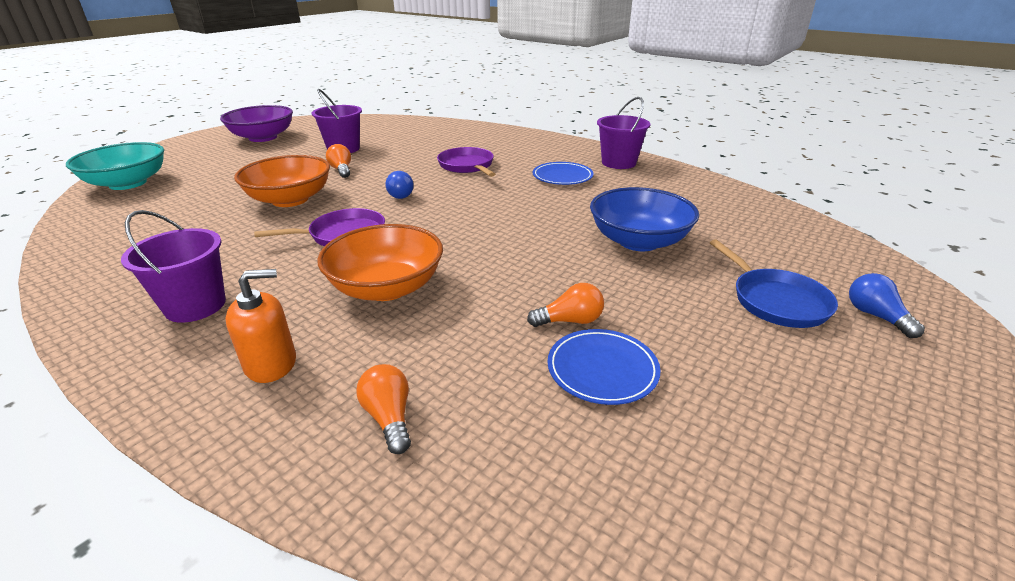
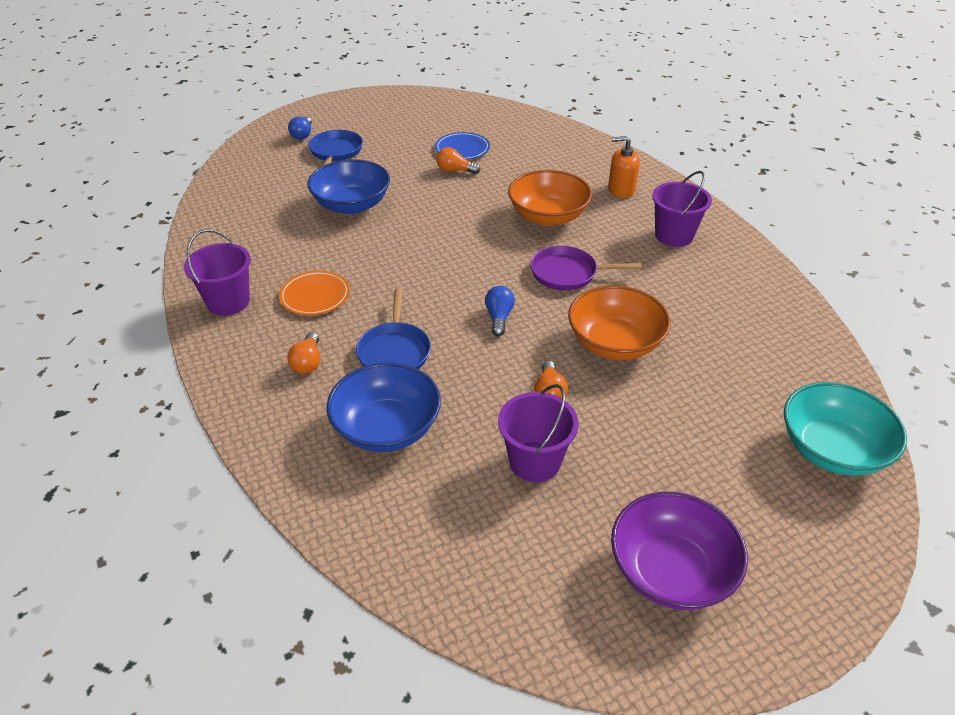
camera: 155 degrees left, 10 degrees up
orange light bulb [356,364,411,454] -> orange light bulb moved to [287,332,320,374]
purple pan [437,147,495,177] -> blue pan [356,288,431,369]
blue plate [533,162,594,185] -> orange plate [279,271,350,315]
none -> blue bowl [327,363,441,452]

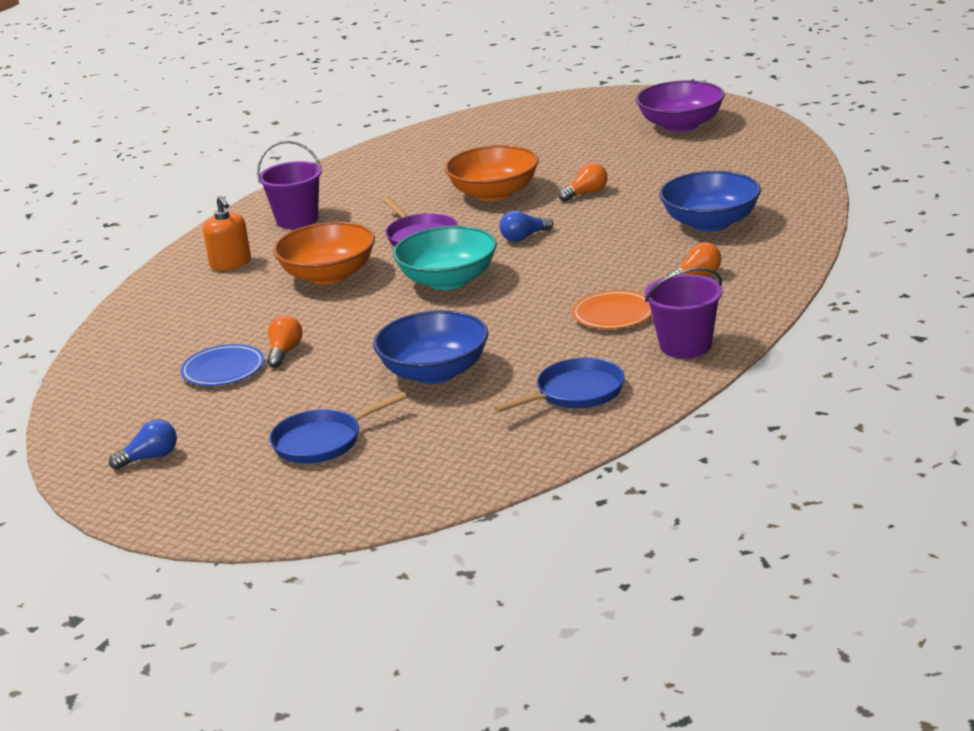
camera: 120 degrees left, 15 degrees down
blue light bulb [288,116,312,140] -> blue light bulb moved to [109,419,177,470]
blue pan [356,288,431,369] -> blue pan moved to [494,358,625,412]
orange light bulb [436,147,480,174] -> orange light bulb turned 150 degrees counterclockwise [267,315,303,368]
purple bucket [498,384,579,482] -> none
turquoise bowl [784,382,907,476] -> turquoise bowl moved to [393,226,497,290]

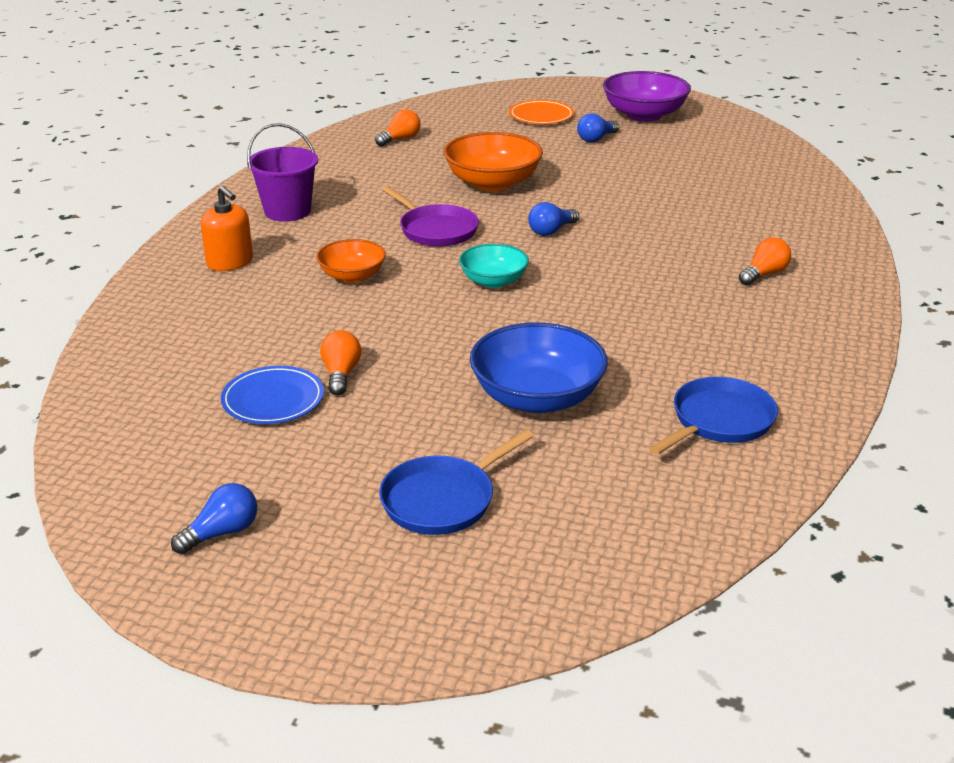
camera: 15 degrees left, 5 degrees up
orange bowl [273,222,375,285] -> orange bowl [316,239,386,283], size x0.60
turquoise bowl [393,226,497,290] -> turquoise bowl [459,244,529,288], size x0.60
orange light bulb [558,163,608,201] -> orange light bulb moved to [375,109,421,147]
orange plate [572,290,652,329] -> orange plate moved to [509,100,574,124]
purple bucket [645,268,723,358] -> none
blue bowl [659,171,761,232] -> none
none -> blue light bulb [577,113,619,142]

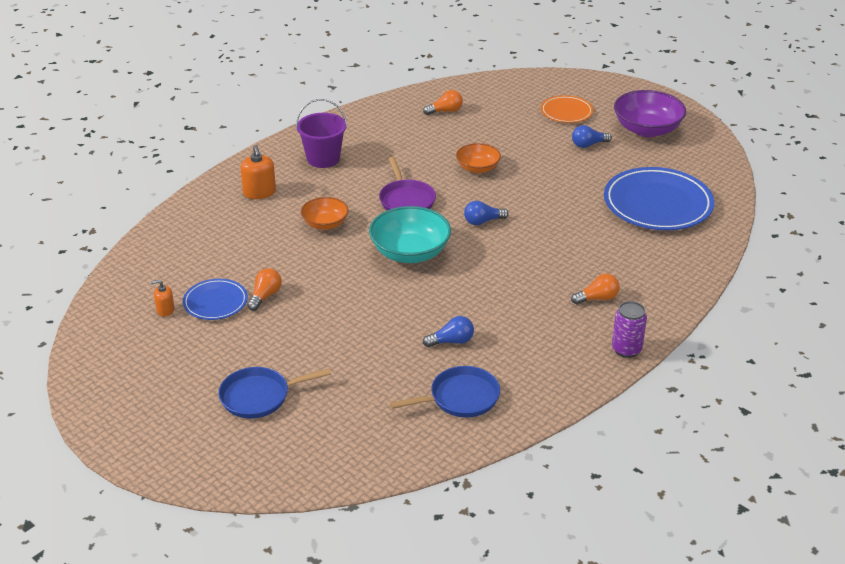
camera: 25 degrees right, 5 degrees up
blue light bulb [171,483,257,554] -> blue light bulb moved to [423,316,474,347]
orange bowl [443,132,543,191] -> orange bowl [456,143,501,173], size x0.60
turquoise bowl [459,244,529,288] -> turquoise bowl [369,206,451,263], size x1.66
blue bowl [470,322,608,413] -> none
none -> orange soap dispenser [150,280,175,317]
none -> blue plate [604,167,714,230]
none -> purple can [612,301,647,358]

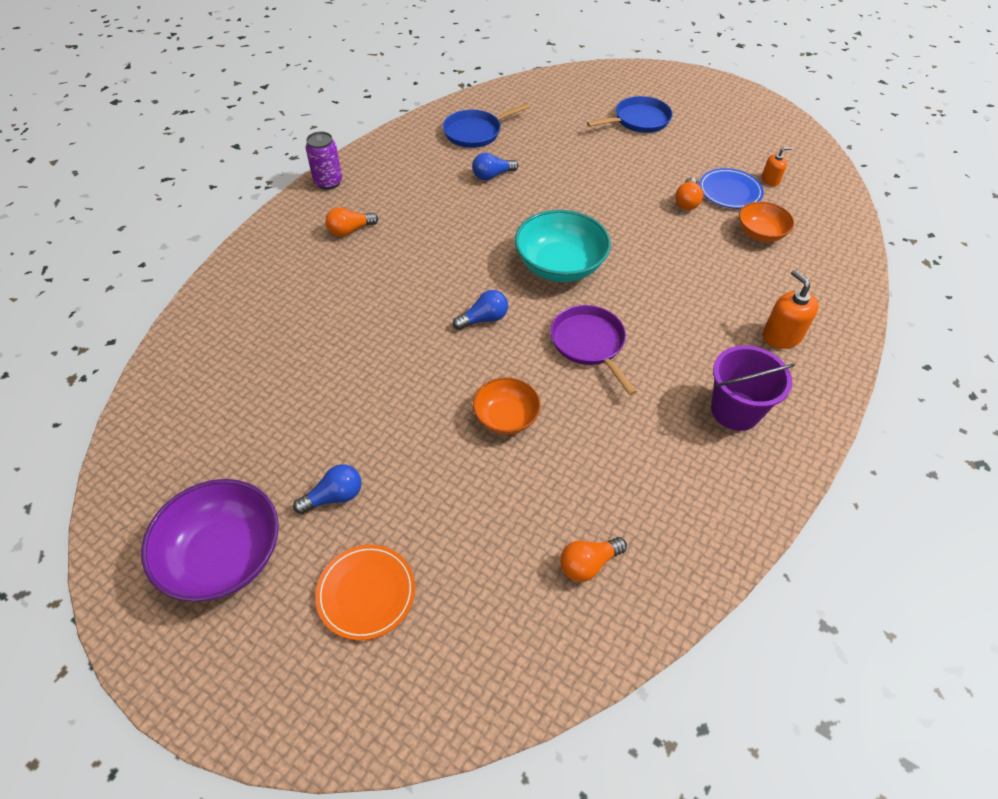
camera: 170 degrees right, 15 degrees up
orange bowl [301,197,348,230] -> orange bowl moved to [739,201,794,242]
blue plate [604,167,714,230] -> none

